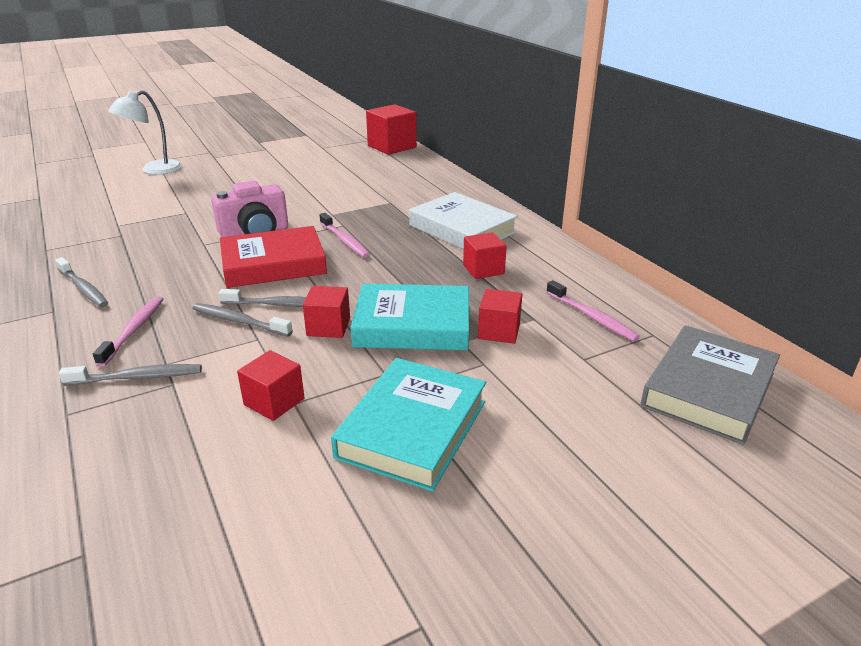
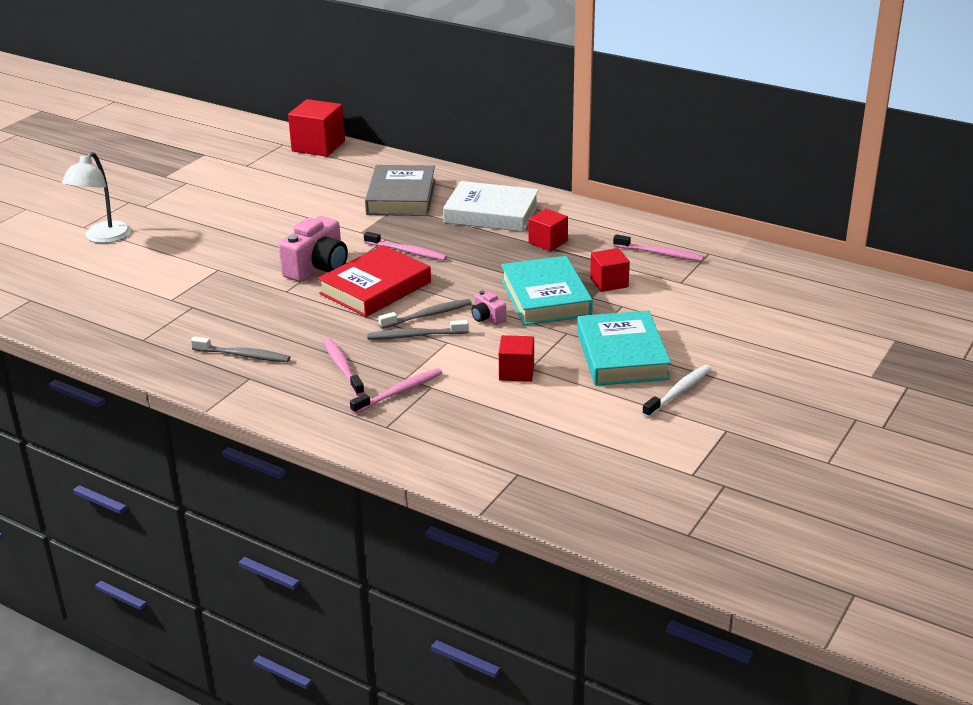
camera: 30 degrees left, 0 degrees up
grey toothbrush [59,364,202,385] -> pink toothbrush [350,368,442,414]
red cube [303,286,350,338] -> pink camera [471,291,506,325]
turquoise book [351,284,469,350] -> turquoise book turned 75 degrees counterclockwise [501,256,593,325]
grey book [640,325,780,445] -> grey book moved to [365,165,435,216]
none -> white toothbrush [642,365,711,418]

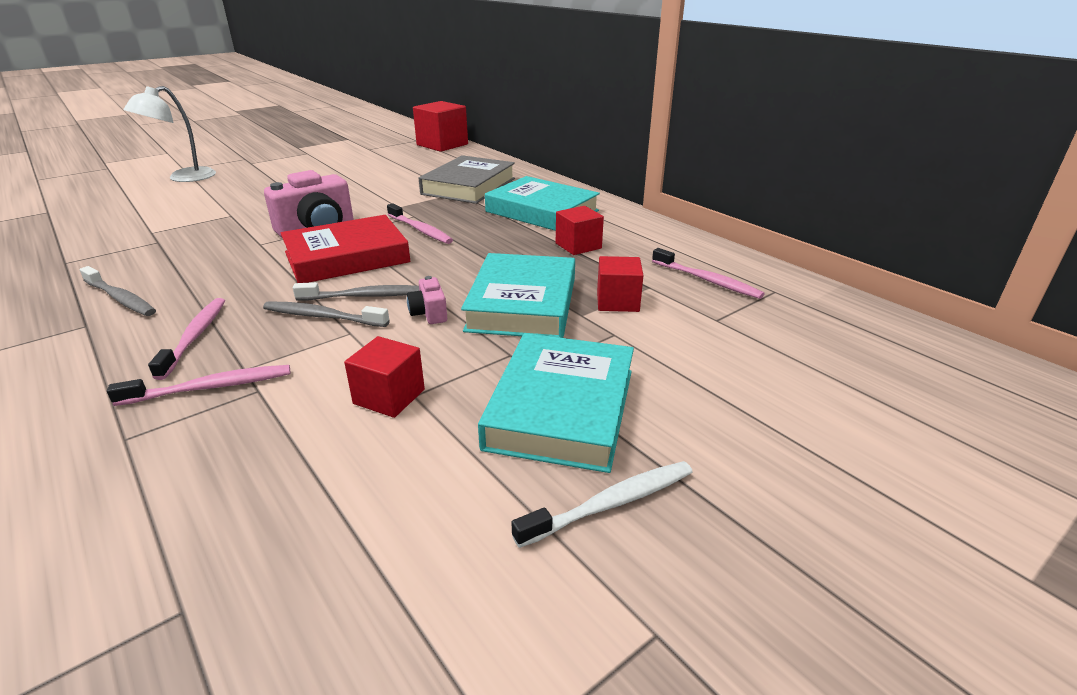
camera: 20 degrees right, 0 degrees up
white book [443,181,539,232] -> turquoise book [485,176,600,231]

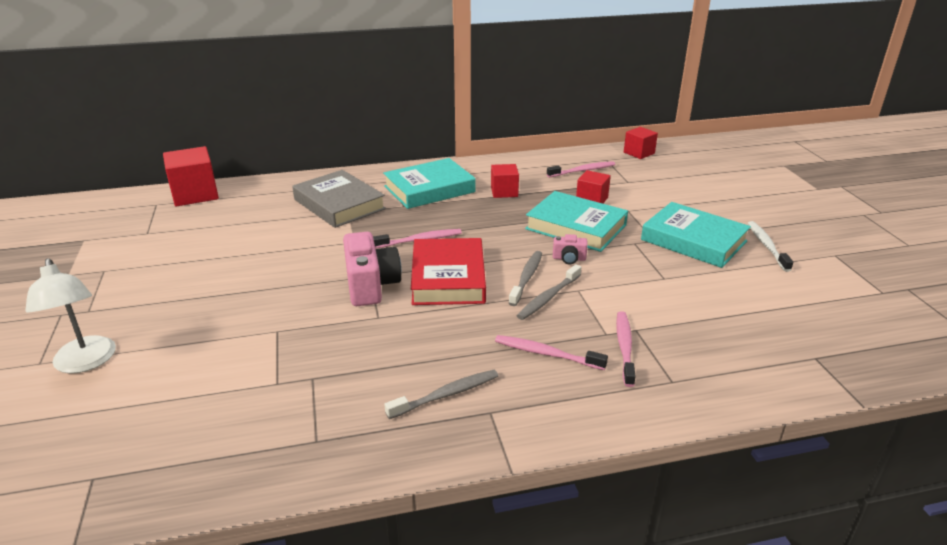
camera: 65 degrees left, 0 degrees up
red cube [344,336,425,418] -> red cube moved to [624,127,658,159]

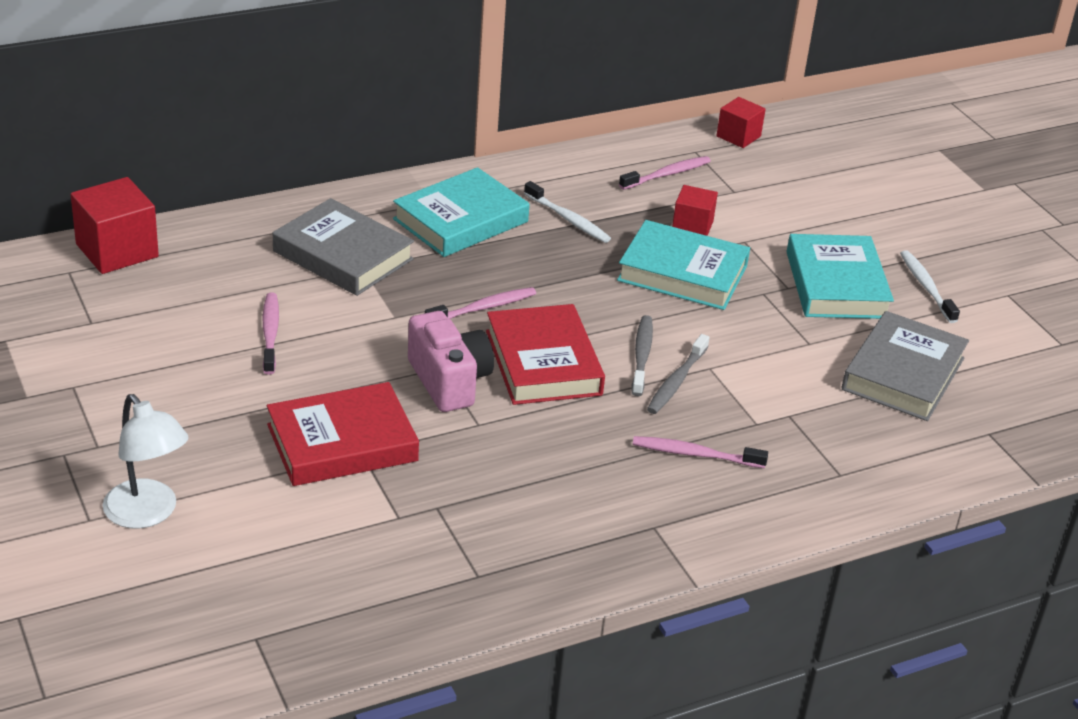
camera: 15 degrees left, 5 degrees up
grey toothbrush [384,370,498,419] -> none
red cube [491,164,519,198] -> white toothbrush [524,181,611,243]
pink camera [553,234,588,264] -> none
pink toothbrush [616,311,636,387] -> pink toothbrush moved to [262,293,279,375]
turquoise book [641,202,751,268] -> turquoise book turned 60 degrees clockwise [787,234,894,319]
none -> red book [267,382,419,486]
none -> grey book [841,311,969,421]

